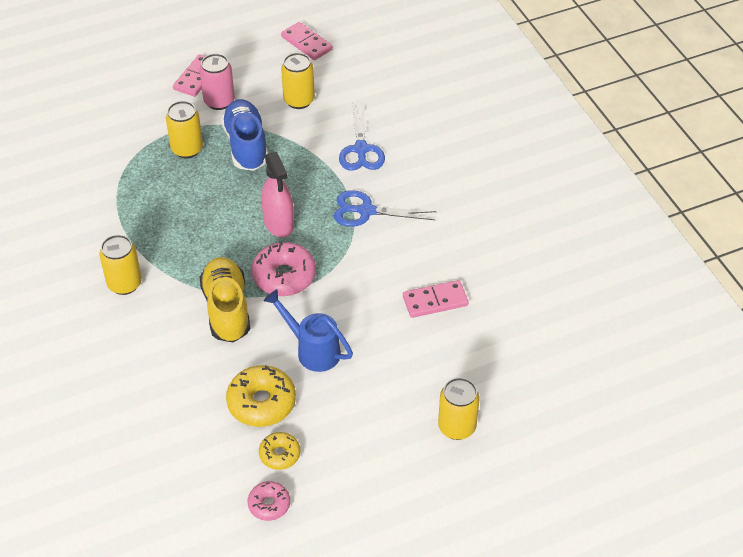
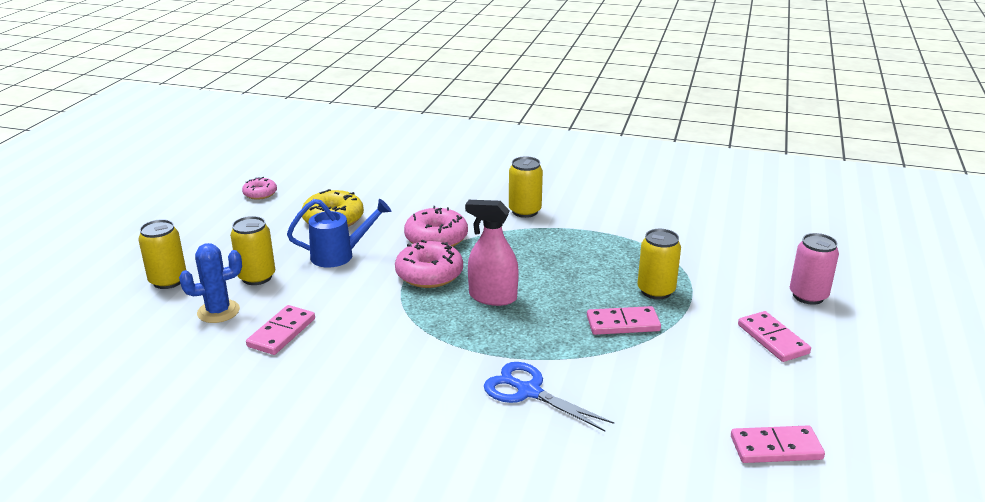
camera: 130 degrees right, 20 degrees down
pink can [199,54,235,110] -> pink can moved to [790,233,839,305]
yellow shoe [200,257,250,342] -> pink donut [404,206,468,247]
blue shoe [221,99,268,171] -> pink domino [587,306,661,335]
yellow donut [259,432,300,470] -> none
yellow can [281,53,315,109] -> yellow can moved to [230,216,275,285]
blue scissors [334,190,436,227] -> none
none -> blue cactus [179,243,242,323]

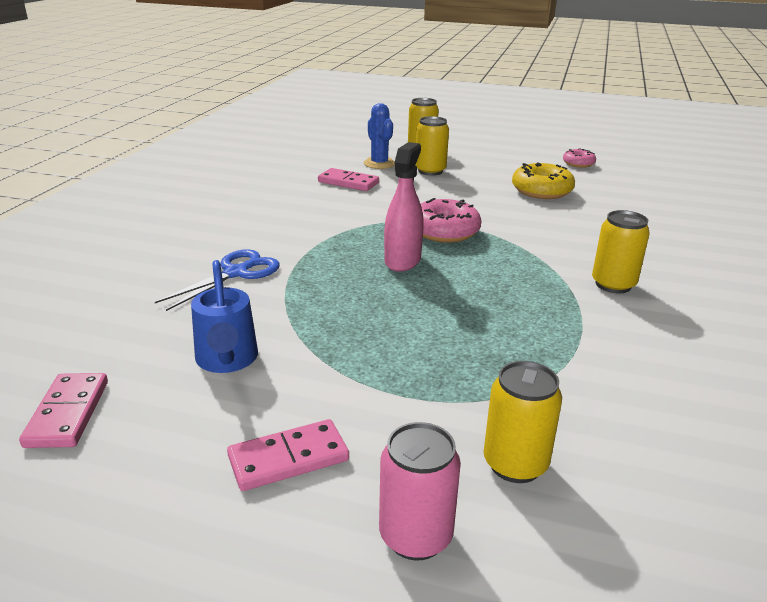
camera: 90 degrees right, 0 degrees up
blue watering can [287,199,391,268] -> blue watering can moved to [191,260,258,373]
pink donut [404,206,468,247] -> none
pink domino [587,306,661,335] -> none
yellow can [637,229,681,299] -> yellow can moved to [484,361,562,483]

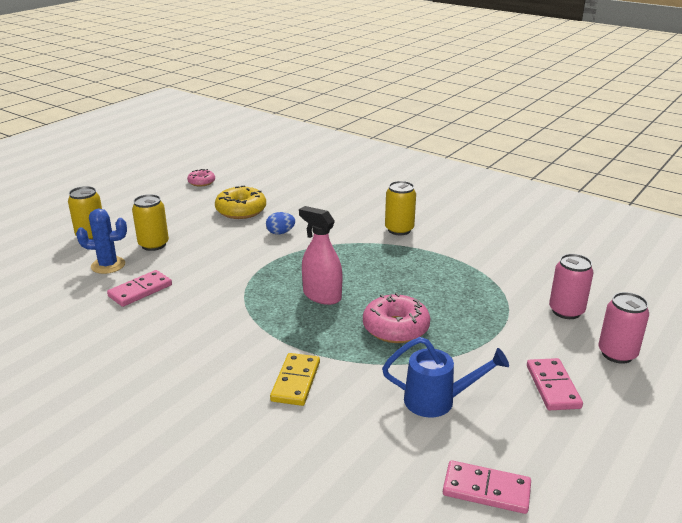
camera: 70 degrees left, 0 degrees up
blue scissors [155,249,280,311] -> yellow domino [270,353,320,406]
pink donut [421,198,481,243] -> pink donut moved to [363,293,430,343]
yellow can [484,361,562,483] -> pink can [549,254,594,319]
none -> blue egg [266,212,295,235]

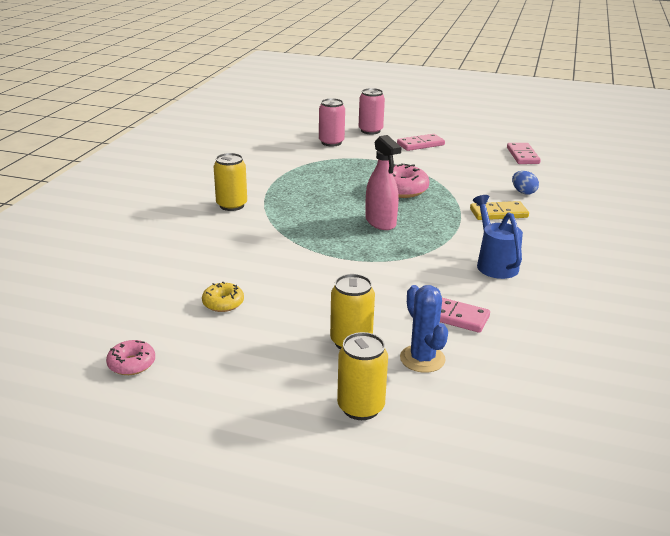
camera: 110 degrees left, 0 degrees up
yellow donut [215,185,266,219] -> yellow donut [202,282,244,312], size x0.58
blue egg [266,212,295,235] -> blue egg moved to [512,171,539,195]
pink spray bottle [299,206,342,305] -> pink spray bottle turned 45 degrees counterclockwise [365,135,402,230]
blue watering can [382,337,509,417] -> blue watering can moved to [473,195,523,279]

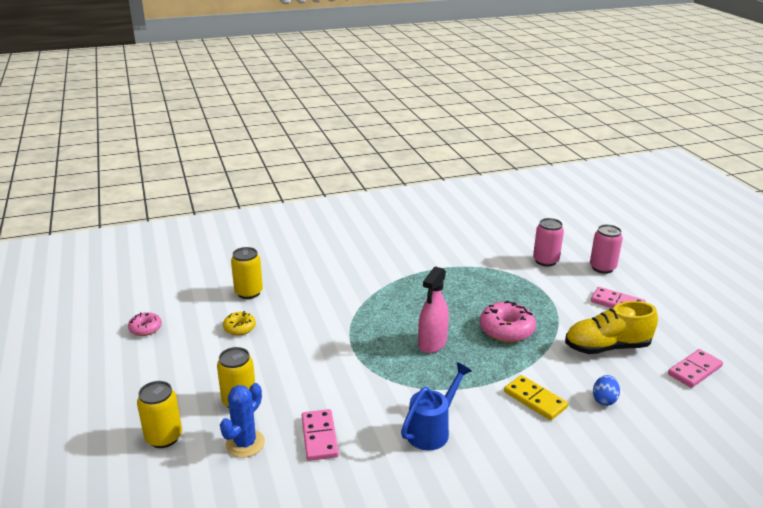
camera: 55 degrees right, 0 degrees up
yellow can [214,153,247,211] -> yellow can moved to [231,247,263,299]
none -> yellow shoe [565,301,658,354]

